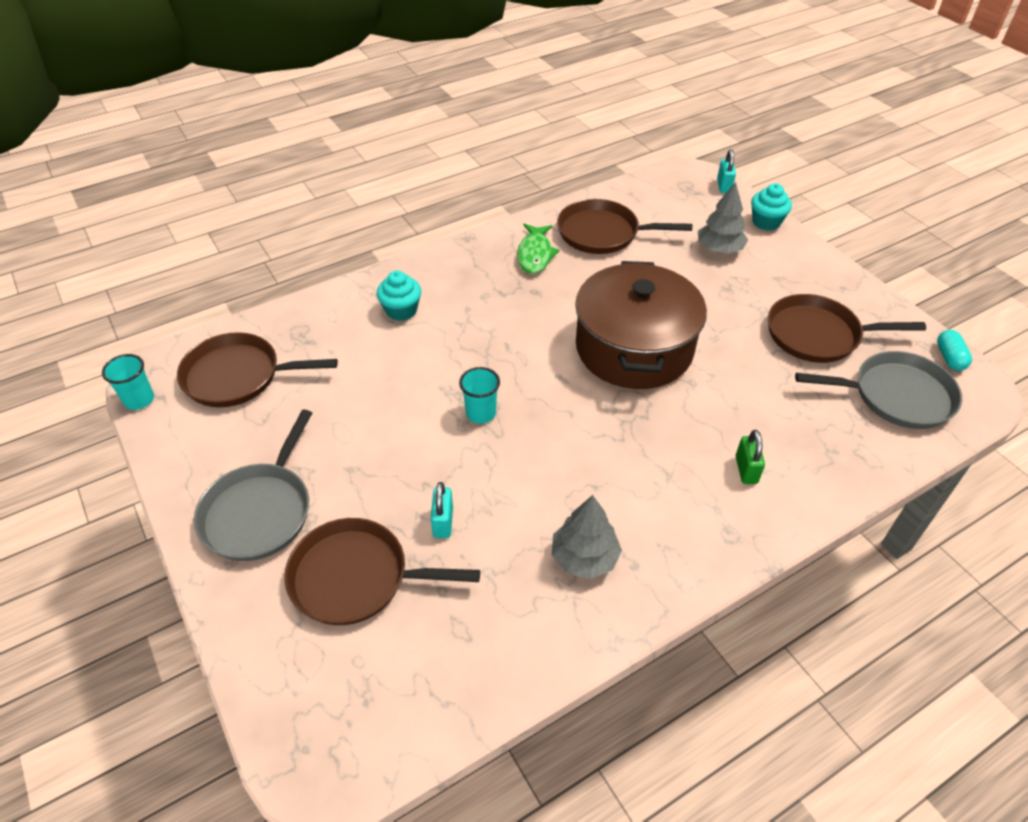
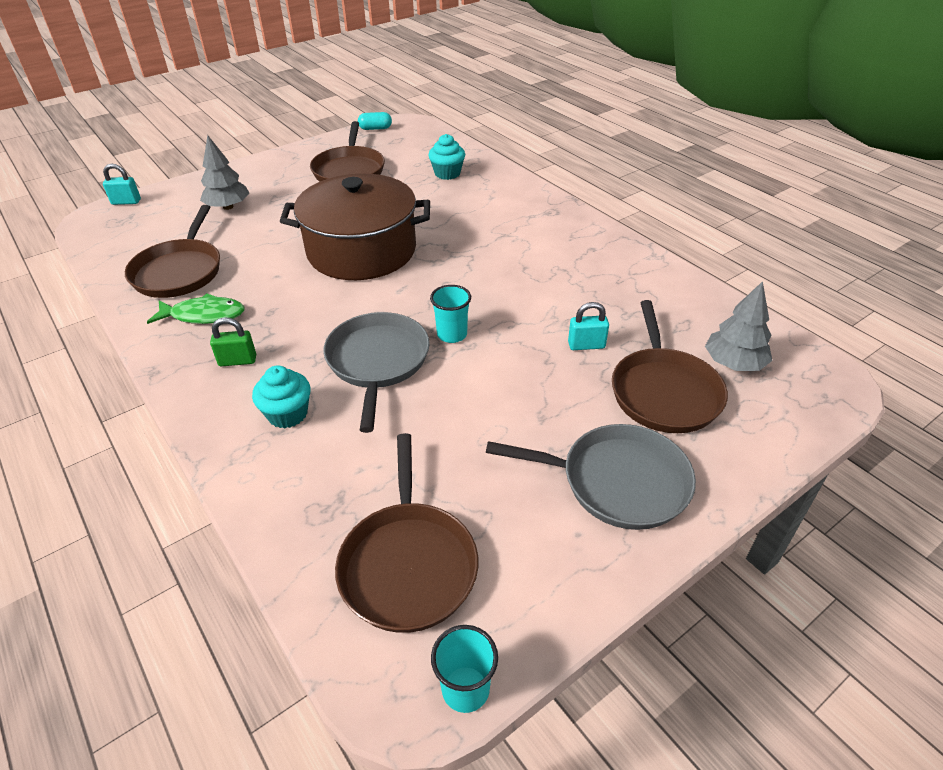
camera: 95 degrees left, 5 degrees down
grey tree [552,495,622,579] -> grey tree moved to [705,281,772,371]
green padlock [736,430,765,484] -> green padlock moved to [210,317,256,366]
turquoise cupcake [751,184,792,231] -> turquoise cupcake moved to [428,134,465,180]
grey pan [795,351,962,429] -> grey pan moved to [323,312,430,433]

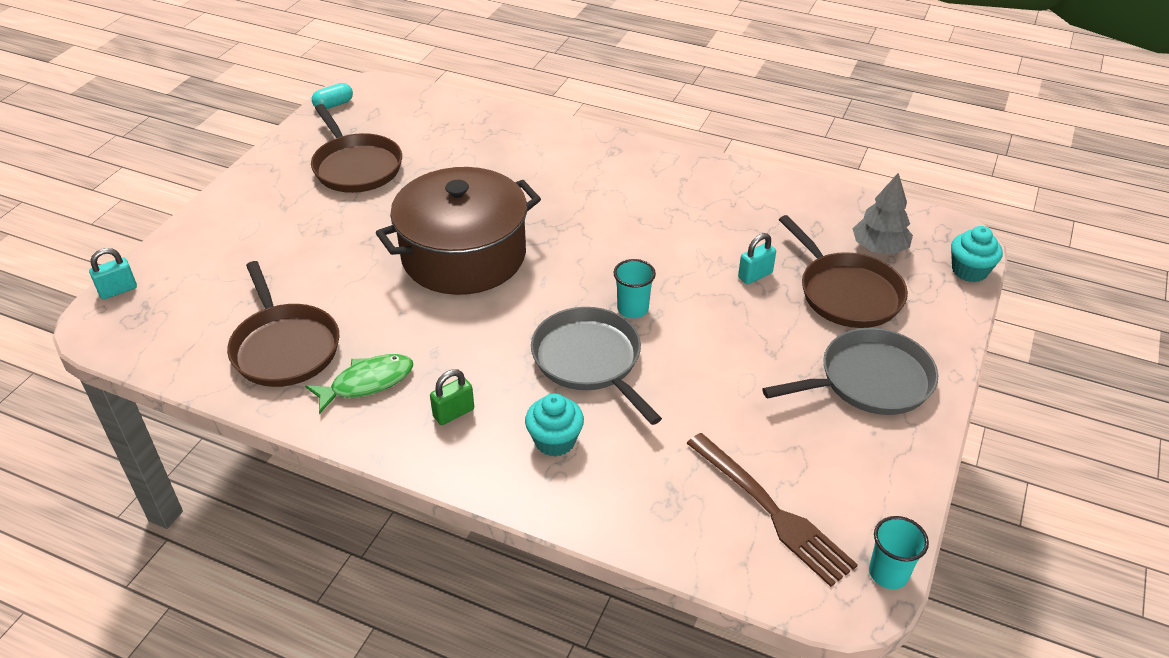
camera: 30 degrees left, 0 degrees up
grey tree [200,135,249,210] -> none
brown pan [335,433,478,633] -> brown fork [687,433,858,587]
turquoise cupcake [428,134,465,180] -> turquoise cupcake moved to [951,226,1003,282]

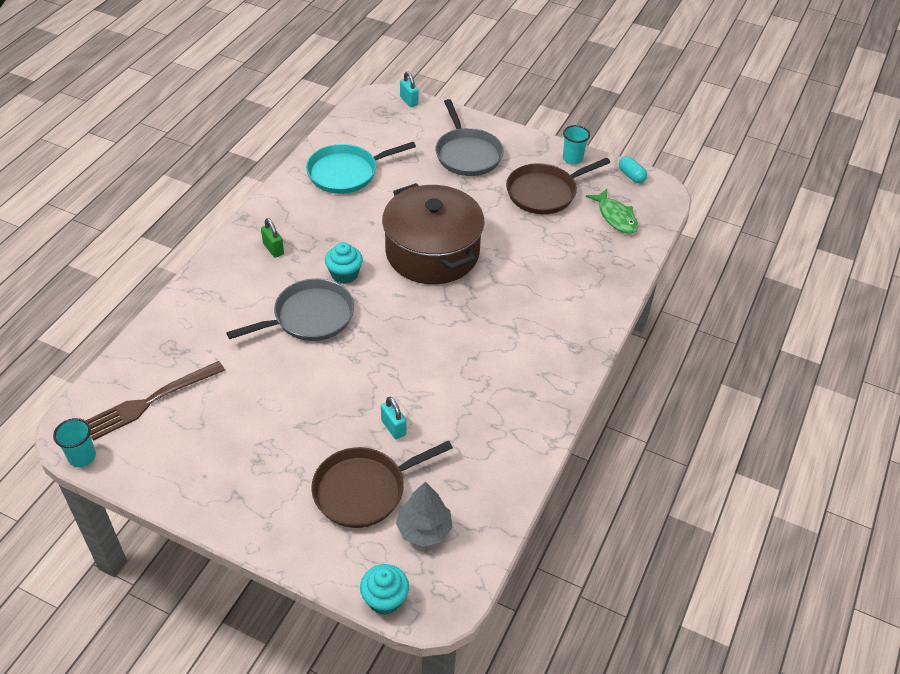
camera: 90 degrees right, 5 degrees up
brown pan [227,261,339,387] -> turquoise pan [306,142,416,194]
green fish [305,354,413,414] -> green fish moved to [586,189,638,234]
turquoise cupcake [525,393,584,457] -> turquoise cupcake moved to [325,242,363,284]
turquoise cup [614,259,656,318] -> turquoise cup moved to [563,125,590,164]
grey pan [762,328,938,415] -> grey pan moved to [435,99,504,176]

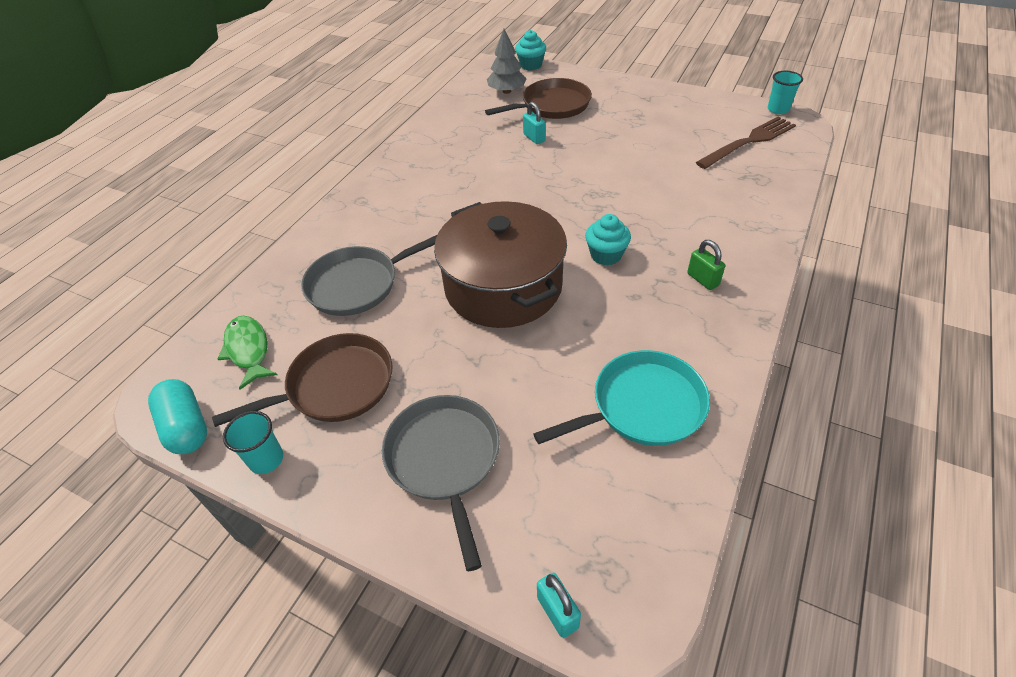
camera: 175 degrees left, 0 degrees up
grey pan [226,278,354,341] -> grey pan moved to [301,235,437,316]
turquoise capsule [619,156,647,183] -> turquoise capsule [148,379,207,454], size x1.57

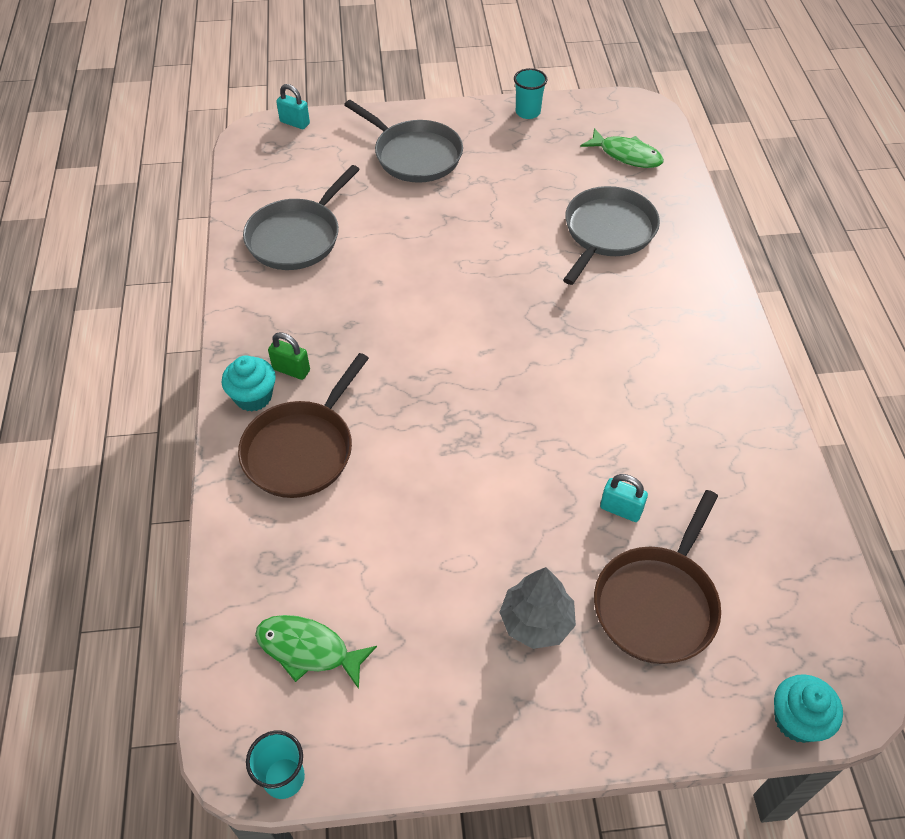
camera: 145 degrees right, 5 degrees up
turquoise capsule [148,379,207,454] -> none
brown pan [212,333,393,427] -> brown pan moved to [238,353,369,498]
brown pot [434,201,567,328] -> none
grey tree [487,29,527,94] -> grey tree moved to [499,567,576,649]
turquoise pan [533,350,710,446] -> grey pan [243,165,360,270]
turquoise cupcake [585,214,631,266] -> turquoise cupcake moved to [222,355,276,412]
brown fork [696,116,796,169] -> green fish [255,615,377,689]

